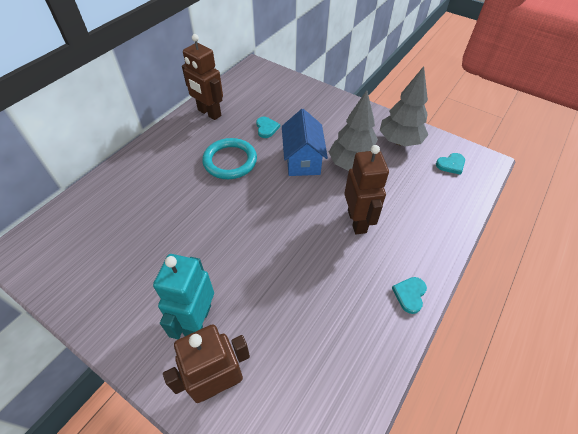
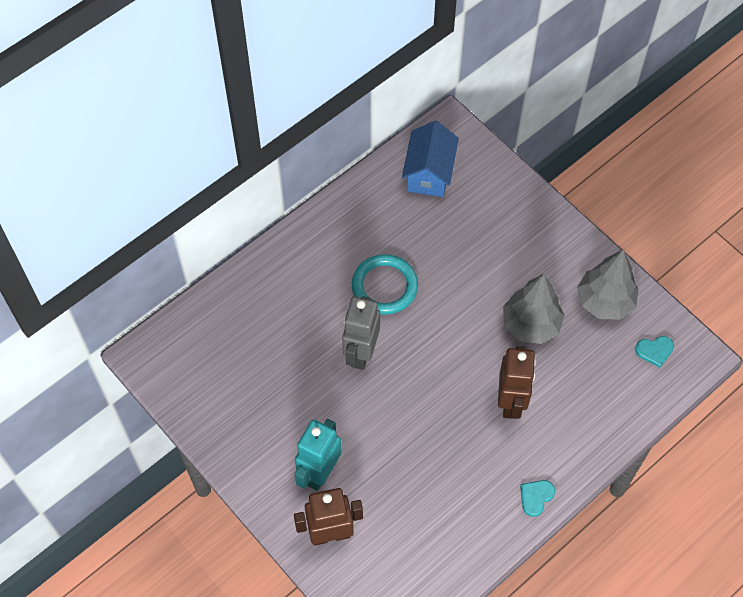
camera: 15 degrees right, 10 degrees up
brown robot [182,34,223,120] -> none
turquoise heart [256,117,280,138] -> none
blue house [282,109,328,176] -> blue house moved to [402,121,459,197]
none -> grey robot [342,296,380,370]

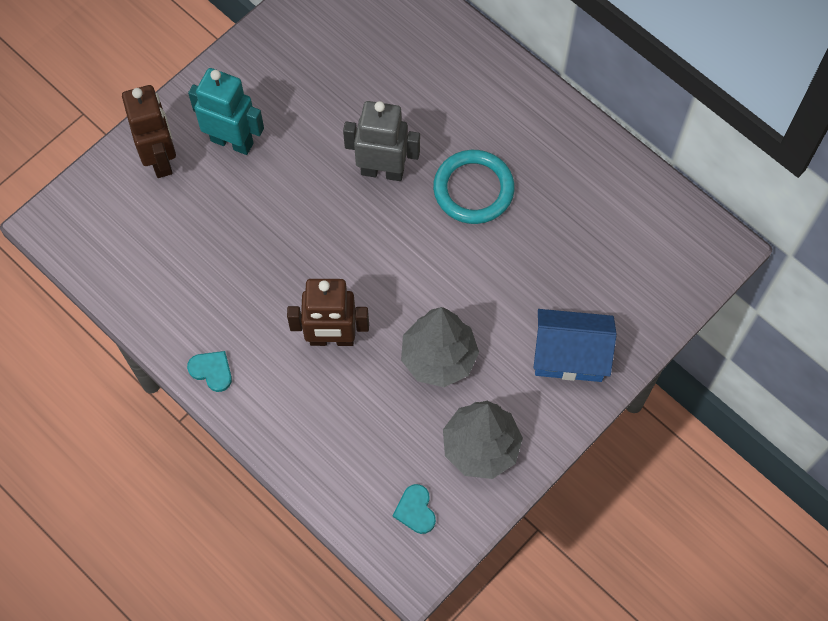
camera: 85 degrees right, 5 degrees up
blue house [402,121,459,197] -> blue house moved to [533,309,617,382]

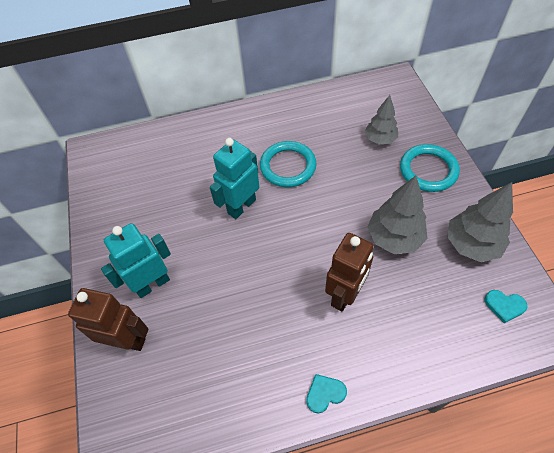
camera: 55 degrees left, 10 degrees down
grey robot [343,101,420,181] -> turquoise robot [210,138,260,219]
blue house [533,309,617,382] -> turquoise ring [400,144,460,192]
none -> grey tree [365,95,398,144]

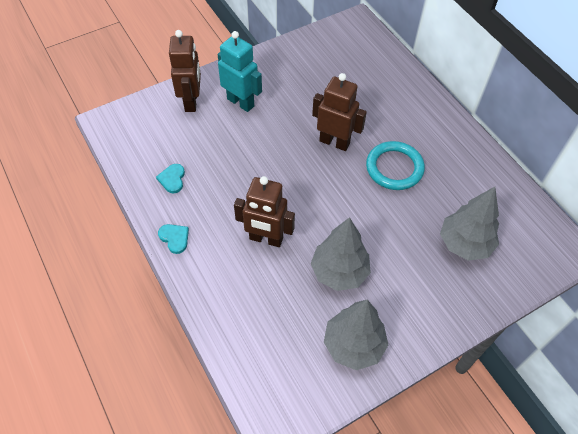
camera: 70 degrees right, 0 degrees up
turquoise robot [210,138,260,219] -> brown robot [312,73,367,151]
grey tree [365,95,398,144] -> grey tree [440,187,499,261], size x1.52
turquoise ring [400,144,460,192] -> none
turquoise heart [485,290,528,323] -> turquoise heart moved to [156,164,185,193]

